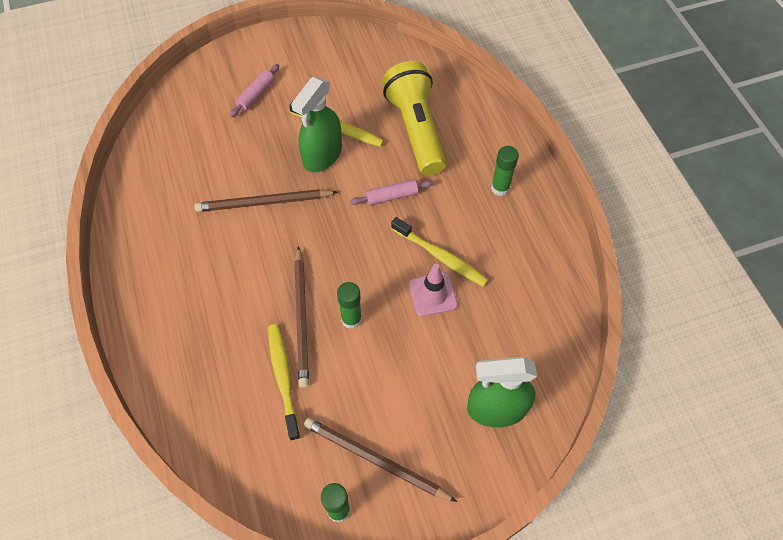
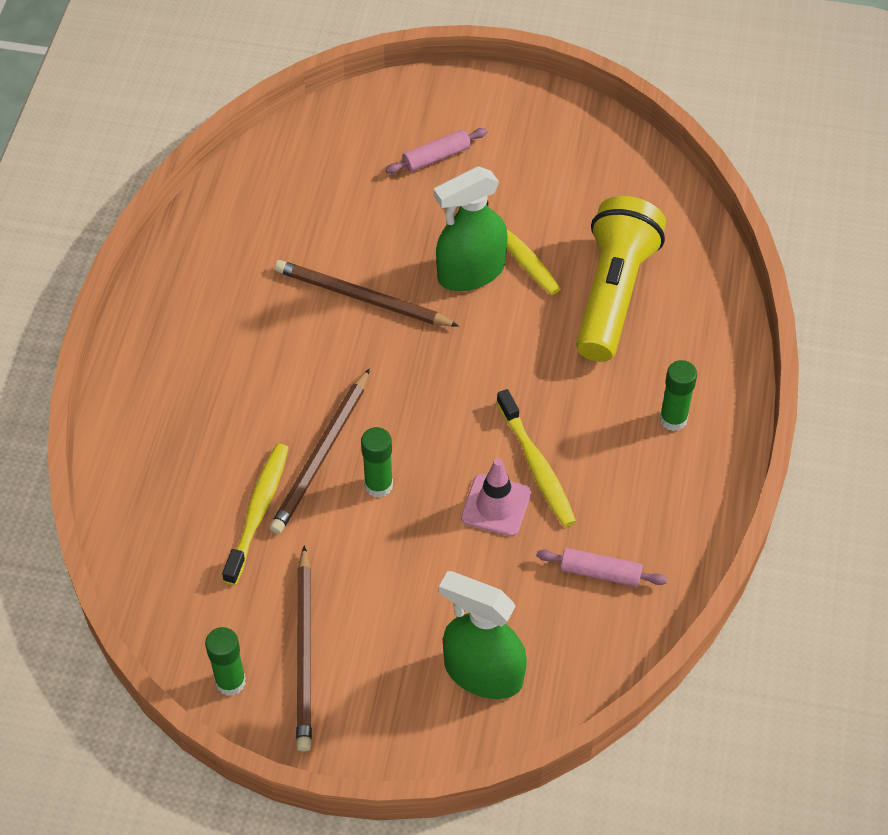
camera: 30 degrees right, 5 degrees down
brown pencil [304,418,457,502] -> brown pencil turned 150 degrees counterclockwise [296,545,312,752]
pink rolling pin [350,179,433,205] -> pink rolling pin moved to [536,548,667,587]

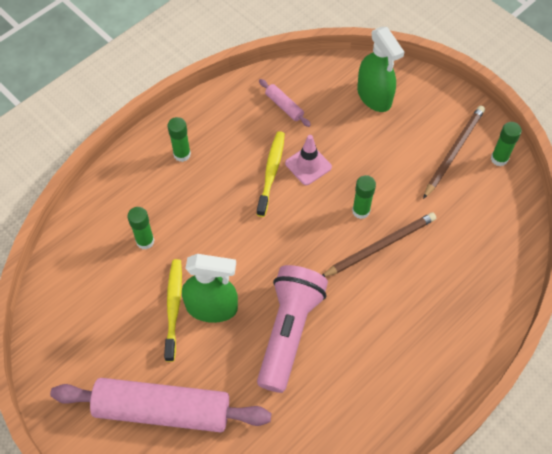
camera: 145 degrees left, 5 degrees up
yellow toothbrush [222,444,289,585] -> none
brown pencil [275,260,459,327] -> pink flashlight [257,265,328,393]
pink rolling pin [385,128,487,174] -> pink rolling pin [50,378,271,432], size x2.41
yellow flashlight [576,196,666,362] -> green glue stick [127,207,154,250]

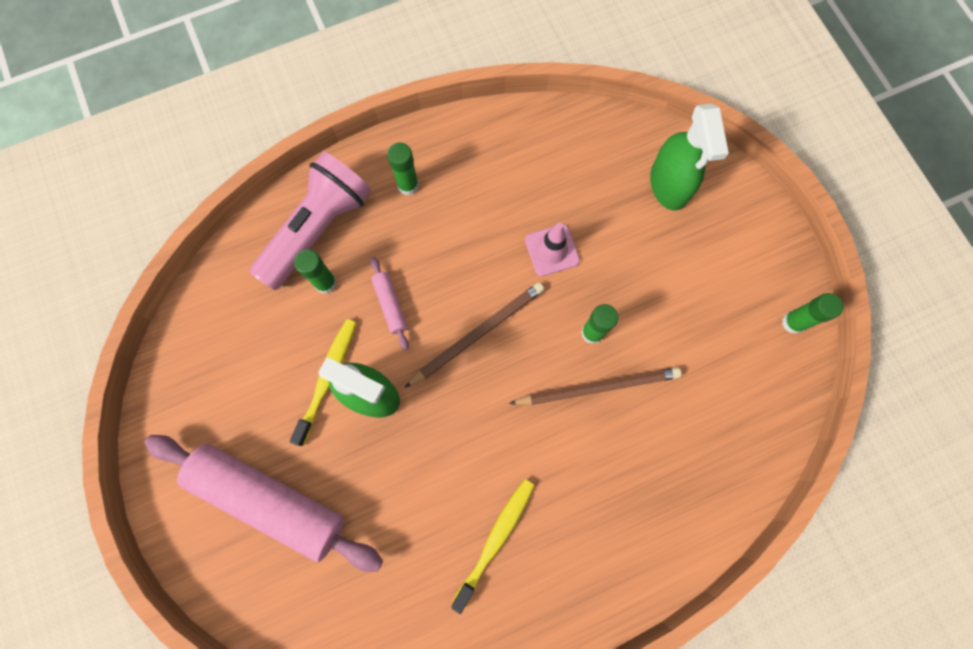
camera: 20 degrees right, 15 degrees up
yellow toothbrush [256,131,285,217] -> yellow toothbrush moved to [451,479,535,614]
pink flashlight [257,265,328,393] -> pink flashlight moved to [249,152,371,290]
pink rolling pin [259,79,311,127] -> pink rolling pin moved to [370,257,409,350]
brown pencil [423,106,485,199] -> brown pencil moved to [404,282,544,388]

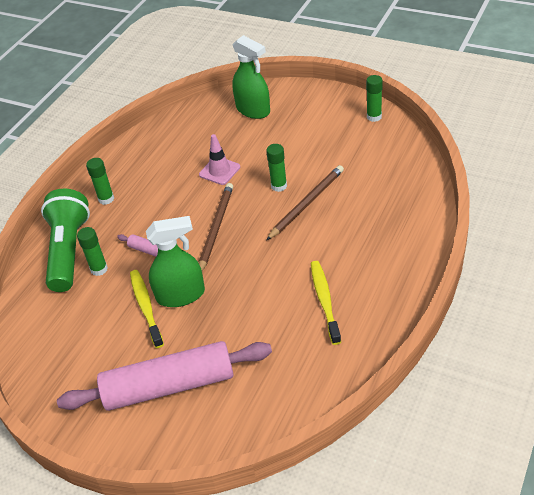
camera: 35 degrees left, 30 degrees down
pink flashlight [249,152,371,290] -> green flashlight [41,189,90,292]

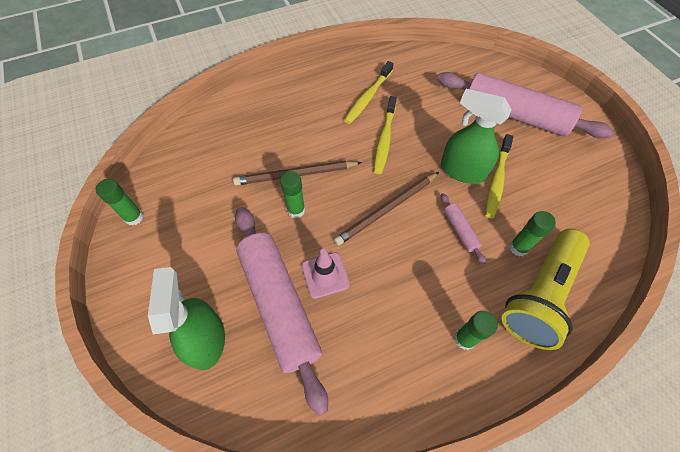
camera: 145 degrees left, 15 degrees up
green flashlight [41,189,90,292] -> yellow flashlight [502,229,590,350]
none -> pink rolling pin [235,207,328,416]
none -> yellow toothbrush [374,96,397,174]

